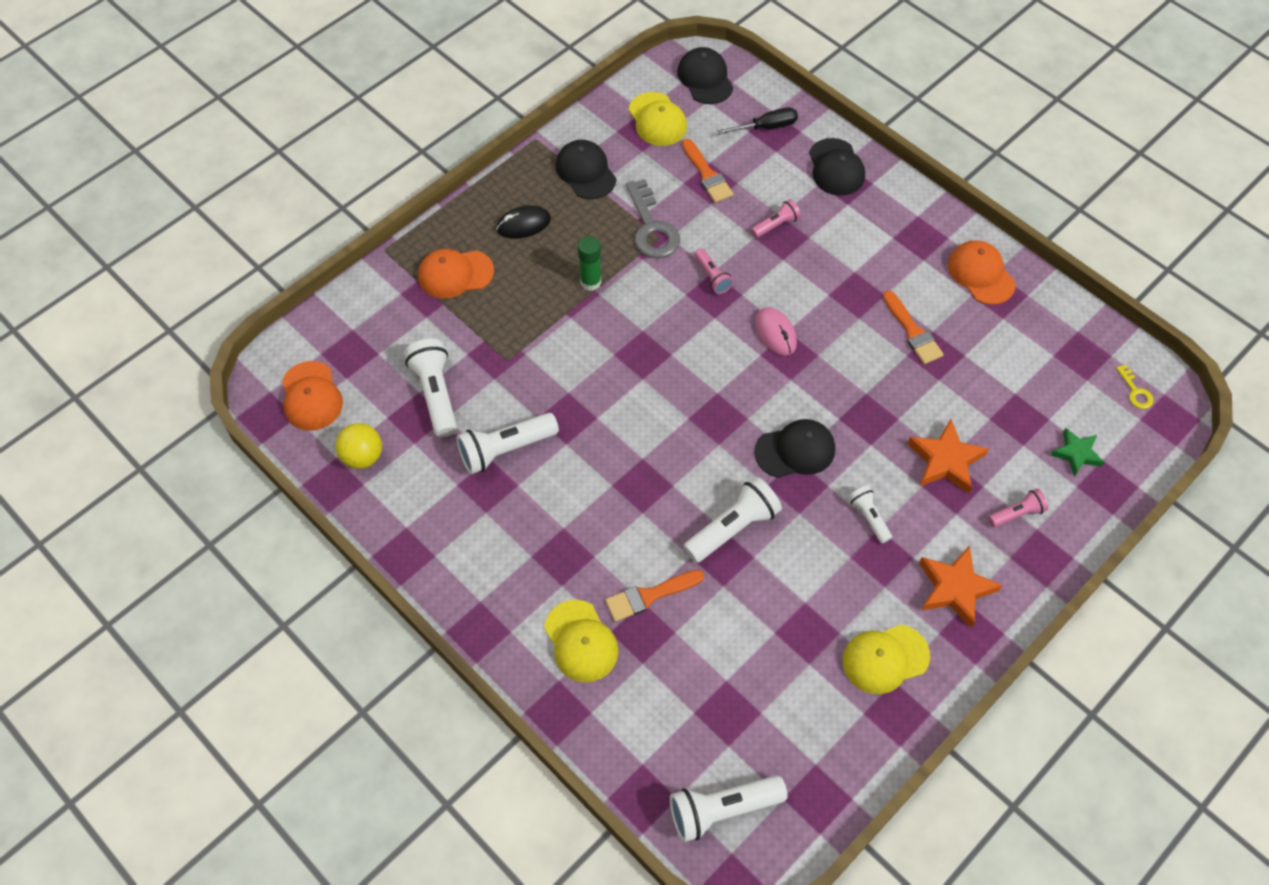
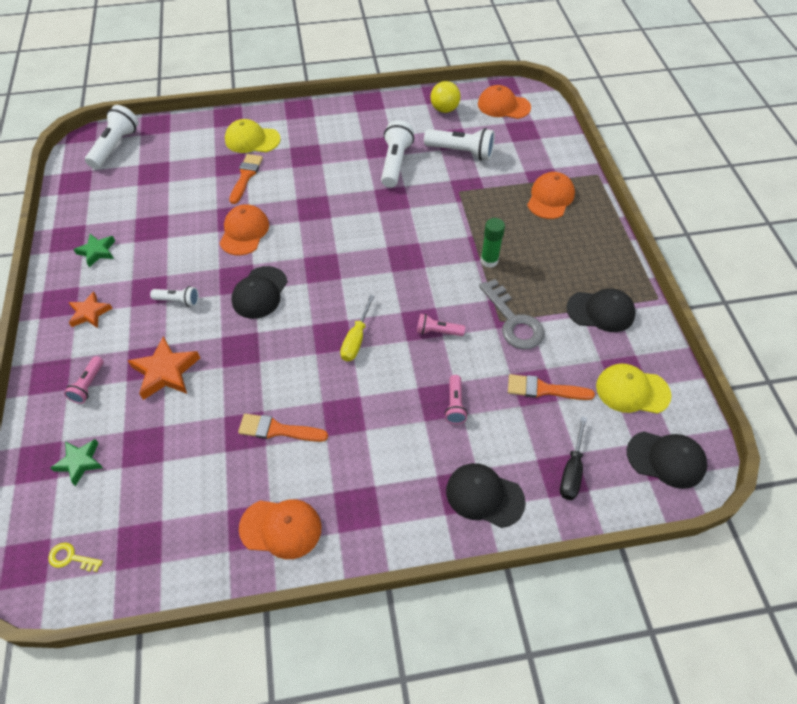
camera: 125 degrees right, 5 degrees down
black mouse [496,205,551,239] -> none
grey key [626,179,680,258] -> grey key turned 135 degrees counterclockwise [479,279,545,349]
white flashlight [683,477,782,563] -> orange cap [220,204,269,256]
pink mouse [755,307,797,356] -> yellow screwdriver [340,295,375,361]
yellow cap [843,624,930,694] -> green star [73,234,115,267]
orange star [919,546,1003,628] -> orange star [69,291,113,328], size x0.65

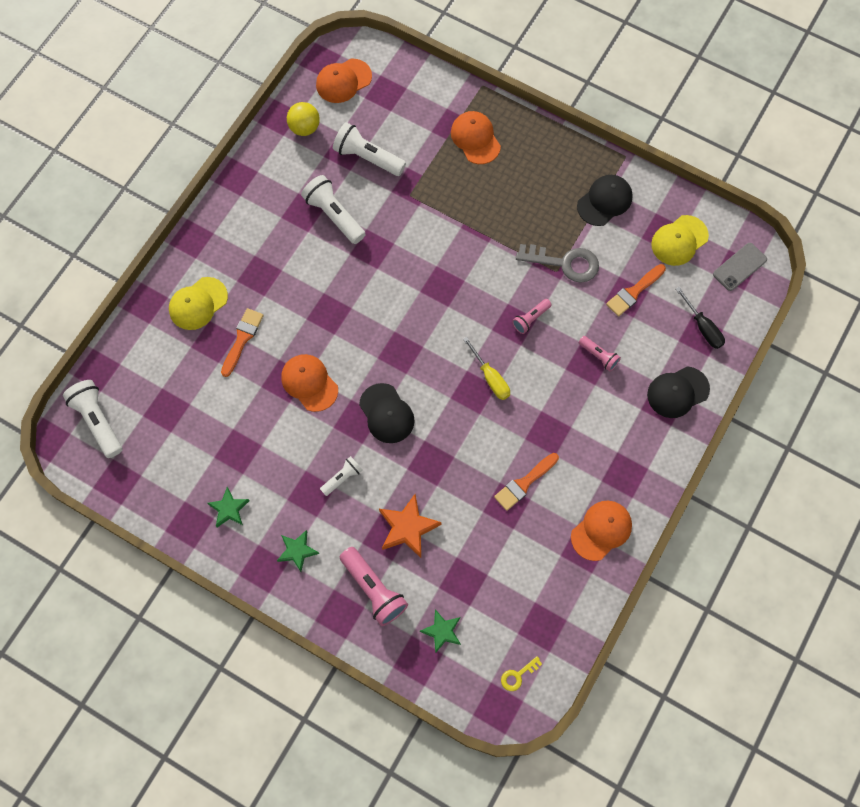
camera: 50 degrees left, 15 degrees up
pink flashlight [64,356,104,404] -> pink flashlight [340,547,408,626], size x1.77
orange star [69,291,113,328] -> green star [277,530,319,572]
orange brush [229,154,263,204] -> orange brush turned 60 degrees clockwise [221,308,264,377]
white flashlight [424,128,495,160] -> white flashlight turned 120 degrees counterclockwise [333,122,406,176]
green glue stick [481,218,505,268] -> none
black cap [627,431,707,489] -> grey phone [713,243,767,291]

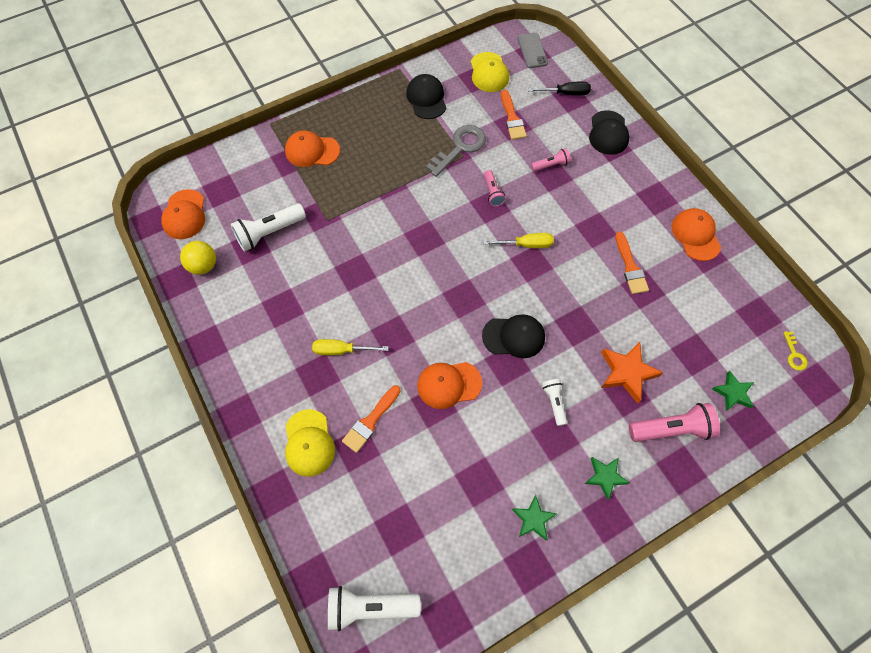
camera: 60 degrees left, 5 degrees down
orange brush [221,308,264,377] -> orange brush turned 105 degrees counterclockwise [342,385,401,453]
white flashlight [301,175,366,244] -> none
none -> yellow screwdriver [312,339,389,355]

